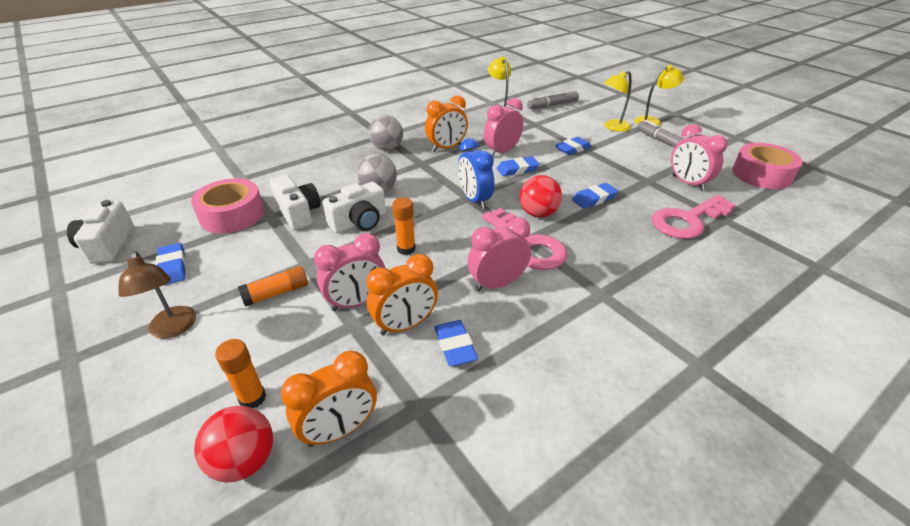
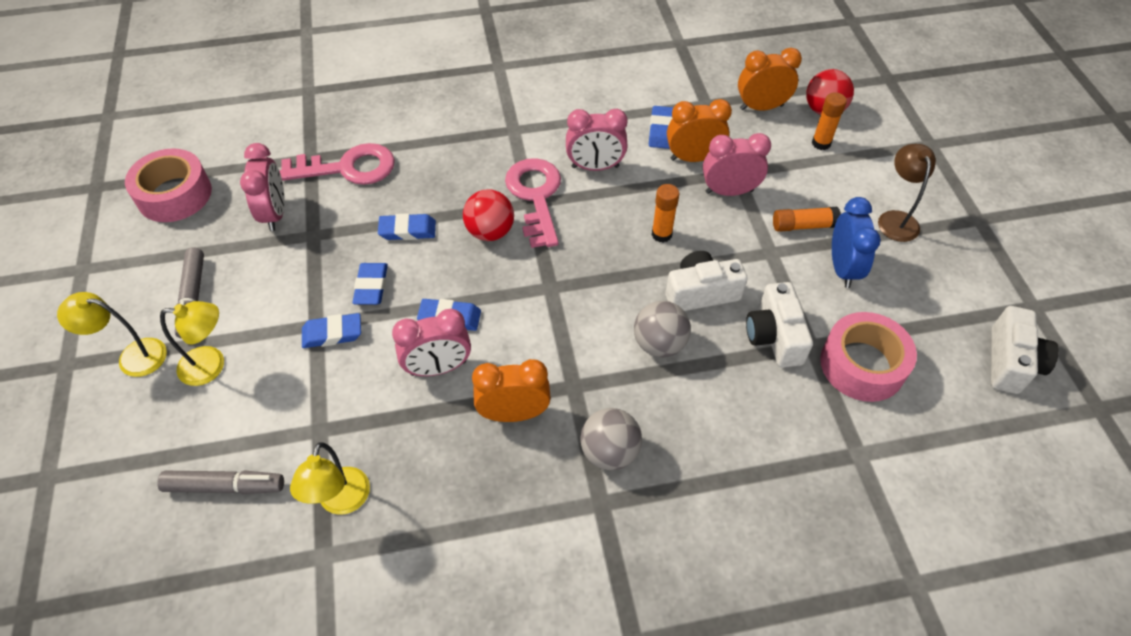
camera: 155 degrees left, 15 degrees up
blue eraser [156,243,186,285] -> blue eraser moved to [352,263,388,305]
blue clock [458,138,494,209] -> blue clock moved to [832,197,881,288]

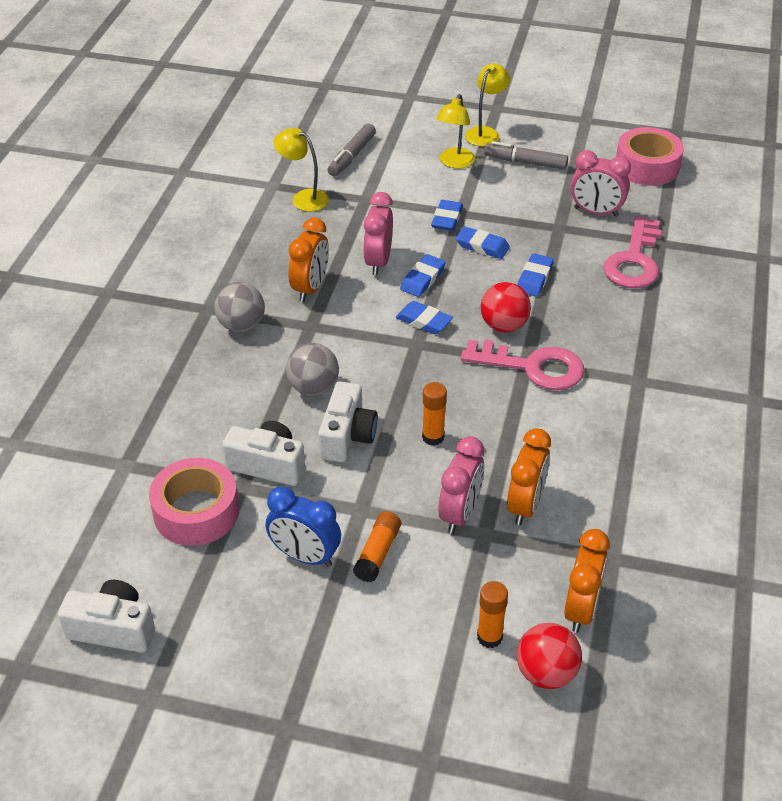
camera: 115 degrees right, 10 degrees down
pink clock [566,109,628,171] -> none
blue eraser [649,106,673,149] -> blue eraser moved to [396,301,453,334]
brown lamp [878,144,936,242] -> none
white camera [991,306,1059,394] -> white camera turned 150 degrees clockwise [58,580,155,653]

